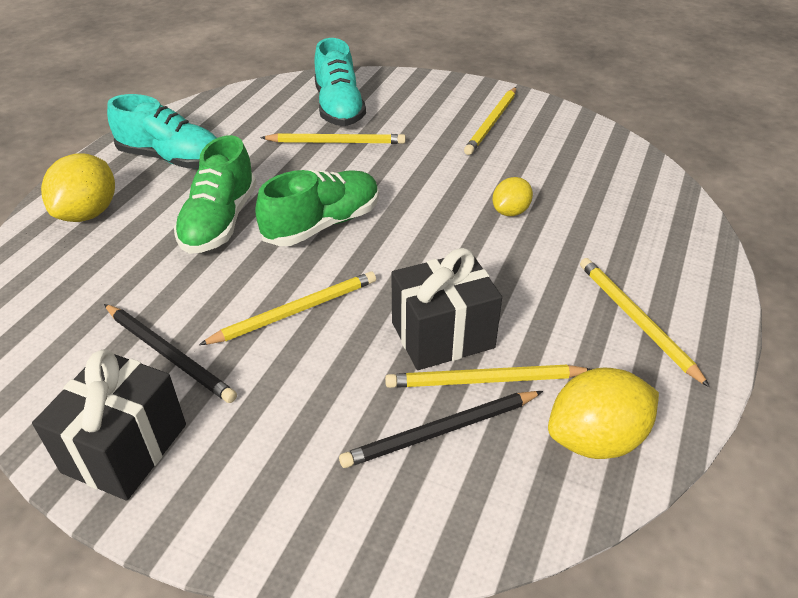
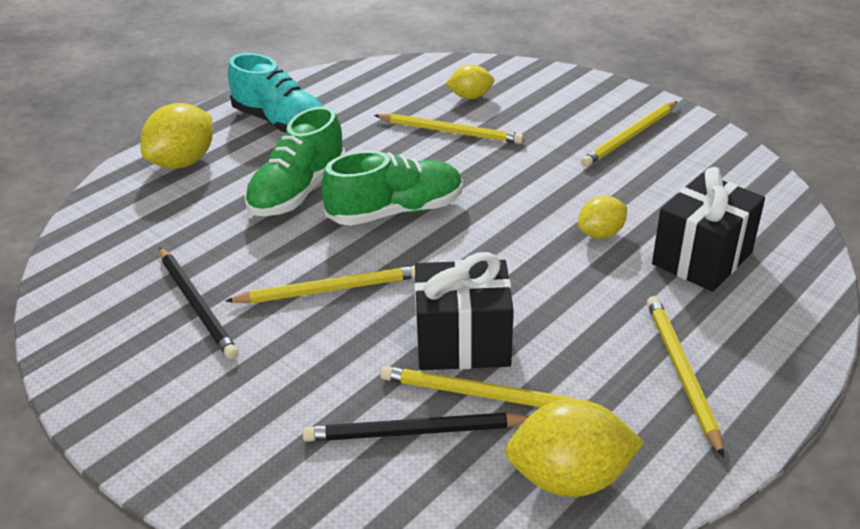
camera: 20 degrees right, 5 degrees down
black gift [32,349,186,501] -> black gift moved to [652,167,765,292]
turquoise shoe [314,38,366,126] -> yellow lemon [446,65,494,99]

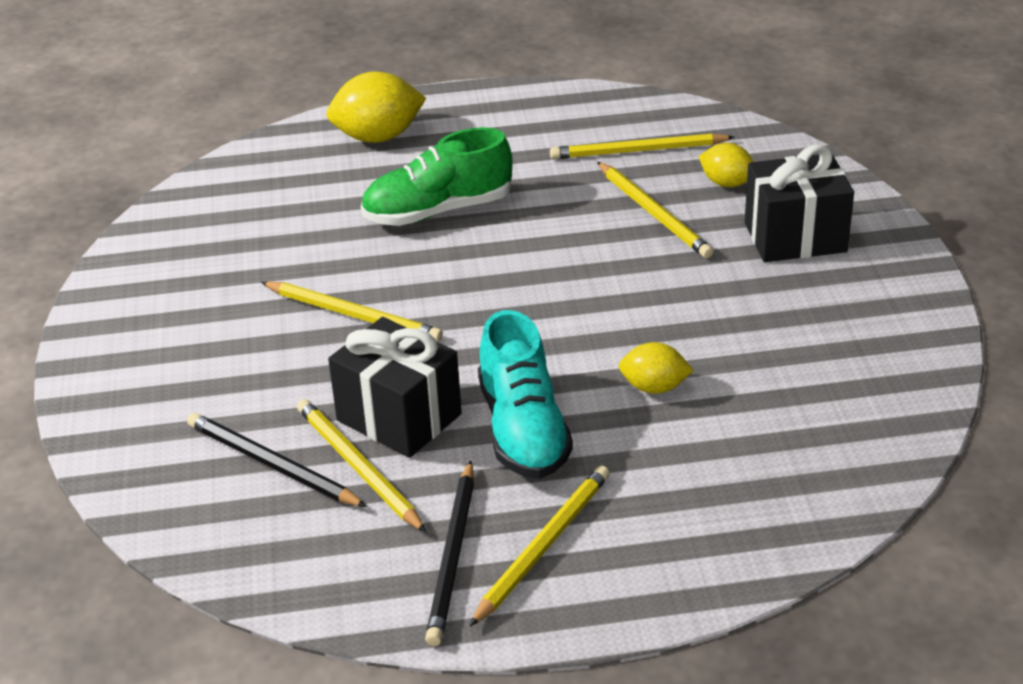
camera: 40 degrees right, 0 degrees up
black pencil [159,247,239,359] -> black pencil moved to [425,461,474,646]
turquoise shoe [228,53,323,133] -> turquoise shoe moved to [478,310,573,479]
green shoe [321,151,463,226] -> none
yellow lemon [505,399,644,497] -> none
yellow pencil [581,101,678,167] -> yellow pencil moved to [550,133,735,159]
black gift [652,167,765,292] -> black gift moved to [745,144,854,262]

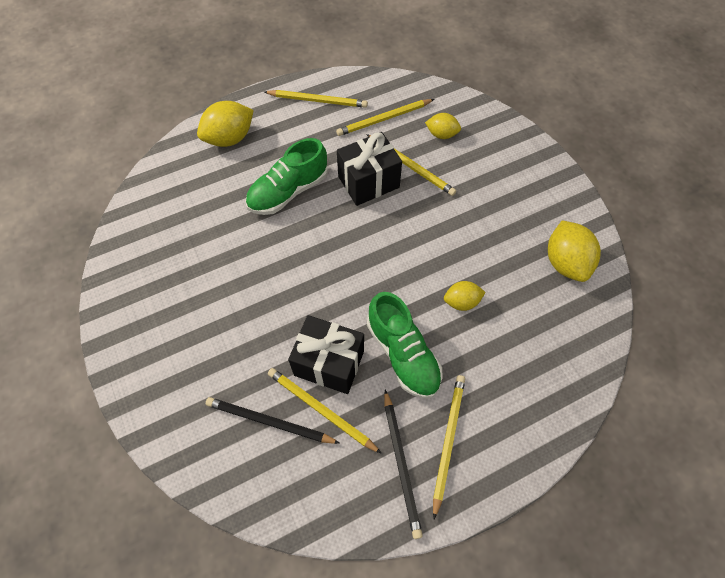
camera: 20 degrees left, 25 degrees up
yellow pencil [261,281,443,342] -> yellow pencil moved to [264,90,368,108]
turquoise shoe [478,310,573,479] -> green shoe [367,292,442,398]
black gift [745,144,854,262] -> black gift moved to [337,132,402,206]
none -> yellow lemon [548,220,601,282]

